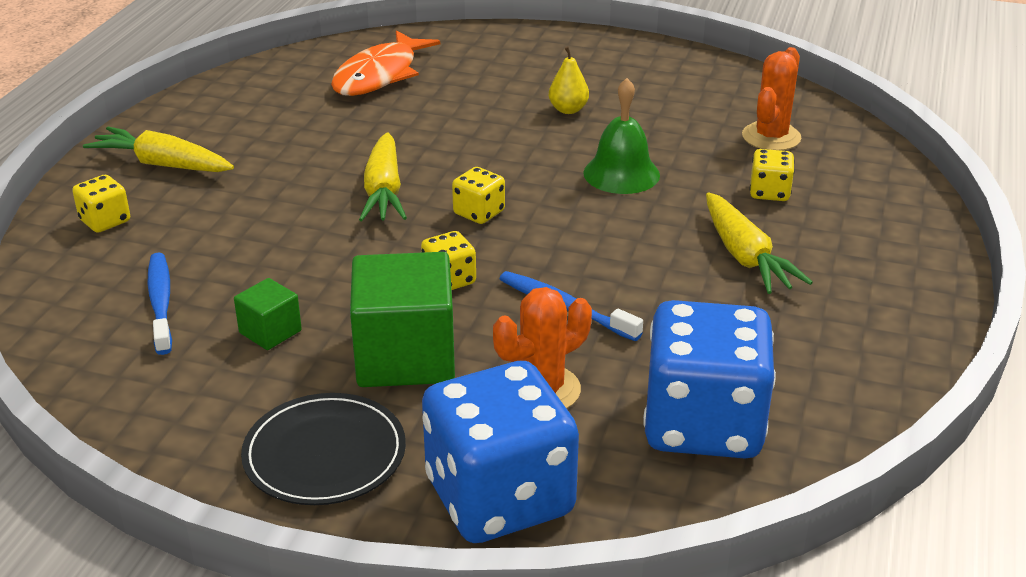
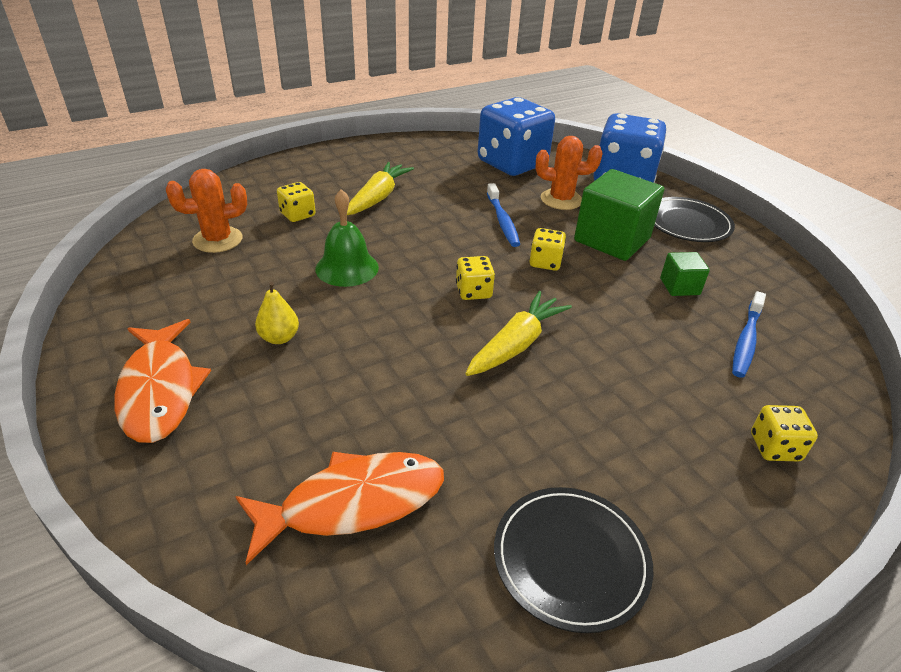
camera: 140 degrees left, 5 degrees up
yellow carrot [83,127,234,172] -> none
none -> orange fish [115,319,211,443]
none -> black plate [494,487,653,633]

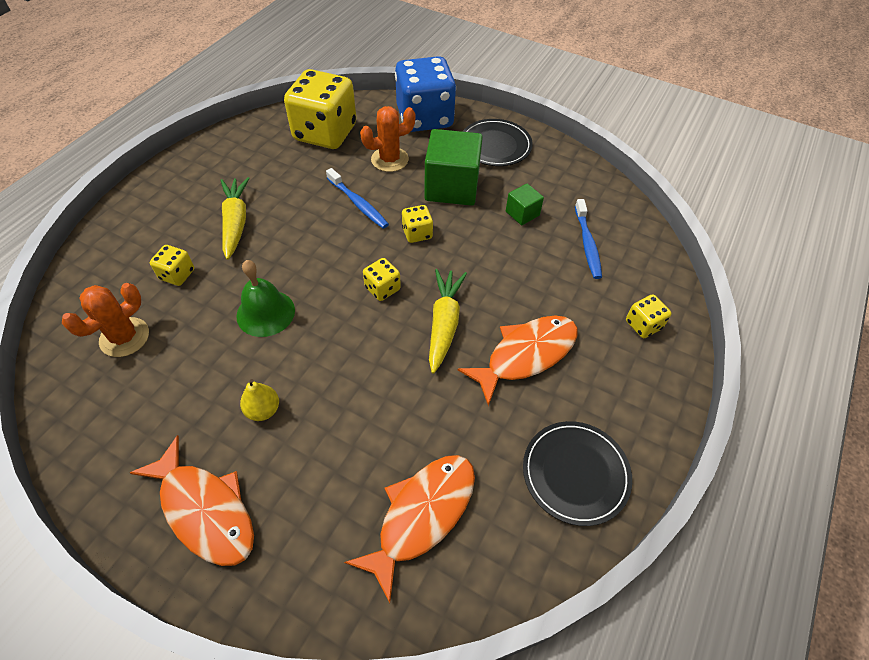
camera: 30 degrees left, 15 degrees up
blue dice [478,97,555,176] -> yellow dice [284,69,356,149]
none -> orange fish [458,315,578,406]

